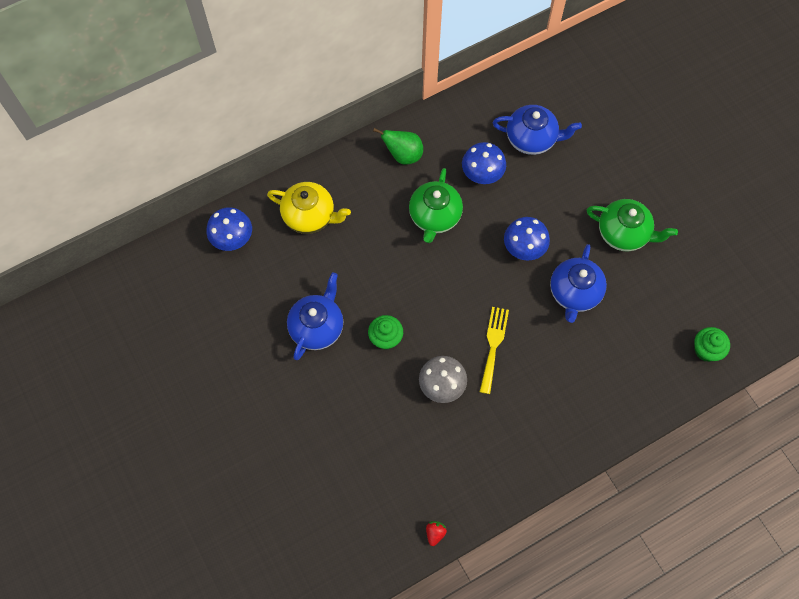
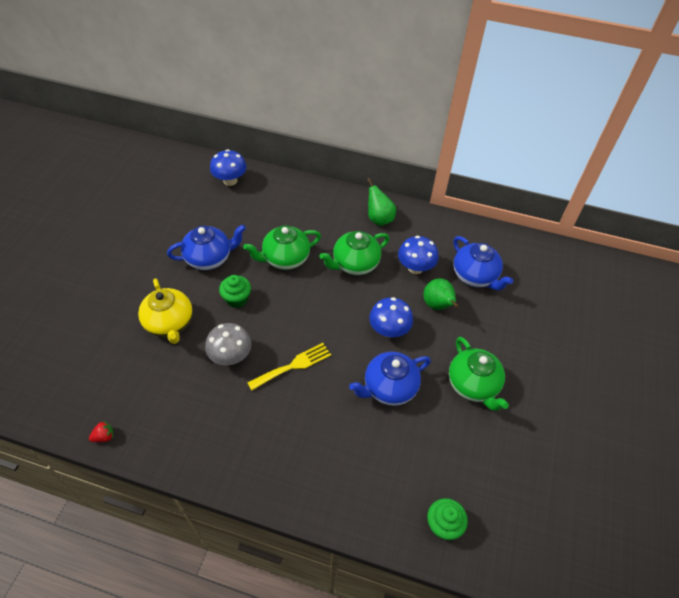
camera: 45 degrees right, 15 degrees down
yellow teapot [267,182,351,234] -> yellow teapot moved to [138,278,193,344]
none -> green teapot [243,225,321,270]
none -> green pear [423,278,459,310]

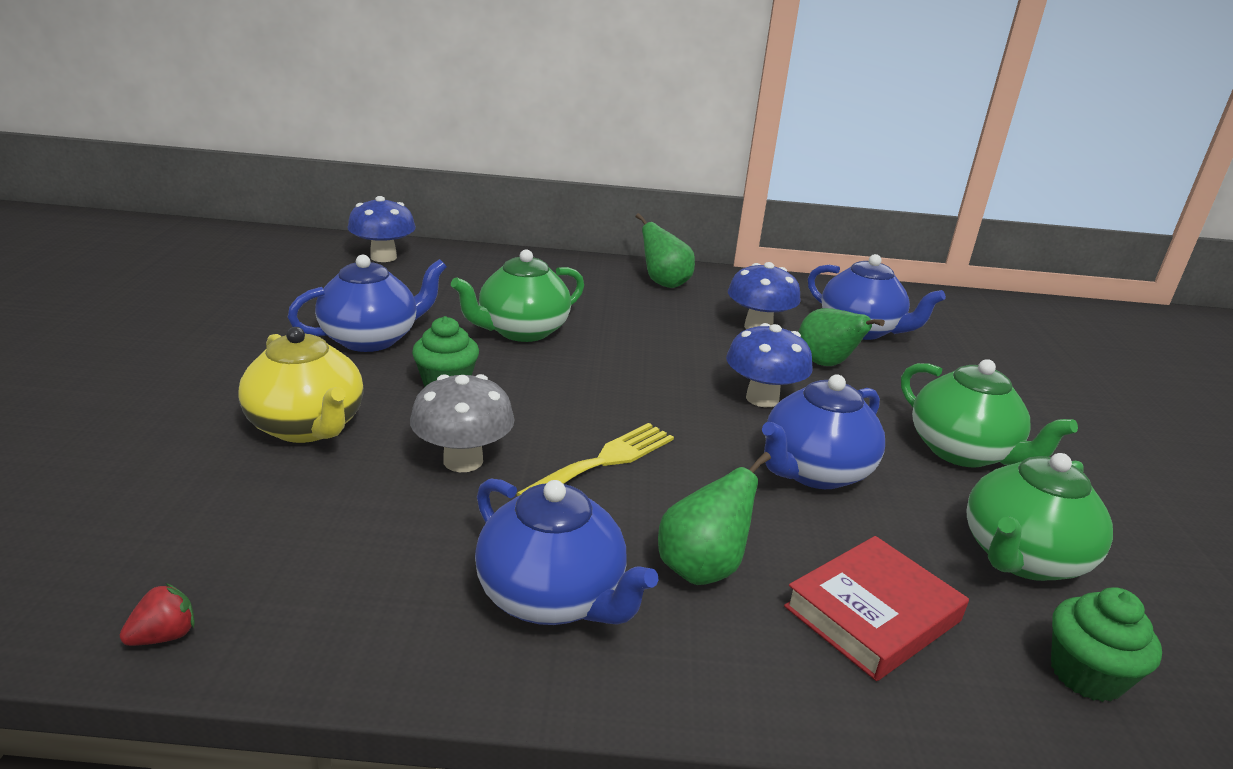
camera: 15 degrees left, 25 degrees down
green teapot [320,231,389,275] -> green teapot moved to [966,453,1113,581]
none -> blue teapot [475,479,659,625]
none -> green pear [658,452,771,585]
none -> red book [784,536,969,681]

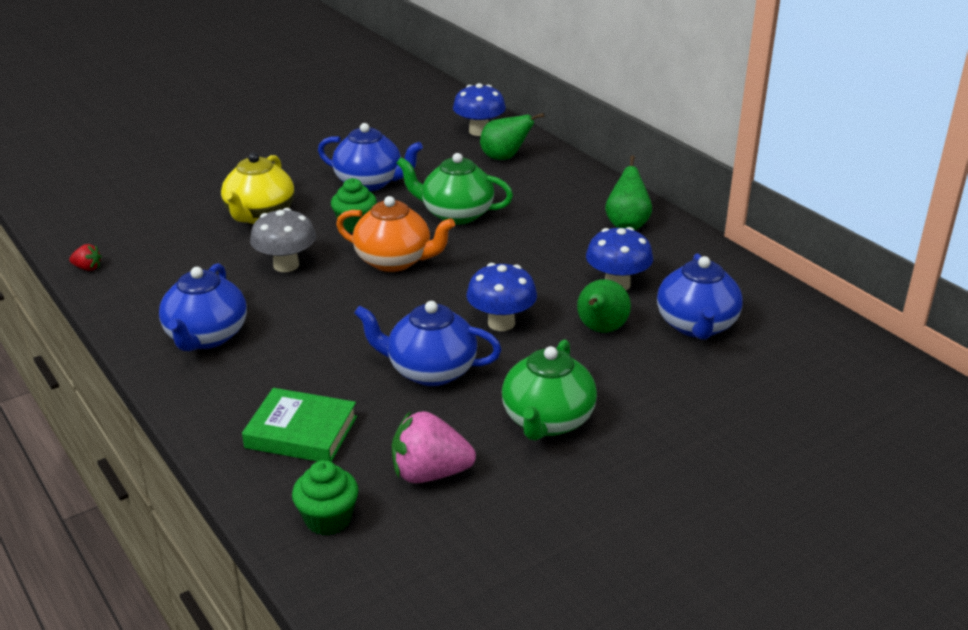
camera: 55 degrees right, 5 degrees up
yellow fork [516,423,674,496] -> none
green pear [658,452,771,585] -> green pear moved to [480,113,544,160]
red book [784,536,969,681] -> green book [242,388,357,462]
green teapot [966,453,1113,581] -> pink strawberry [392,411,476,483]
none -> orange teapot [336,196,455,272]

